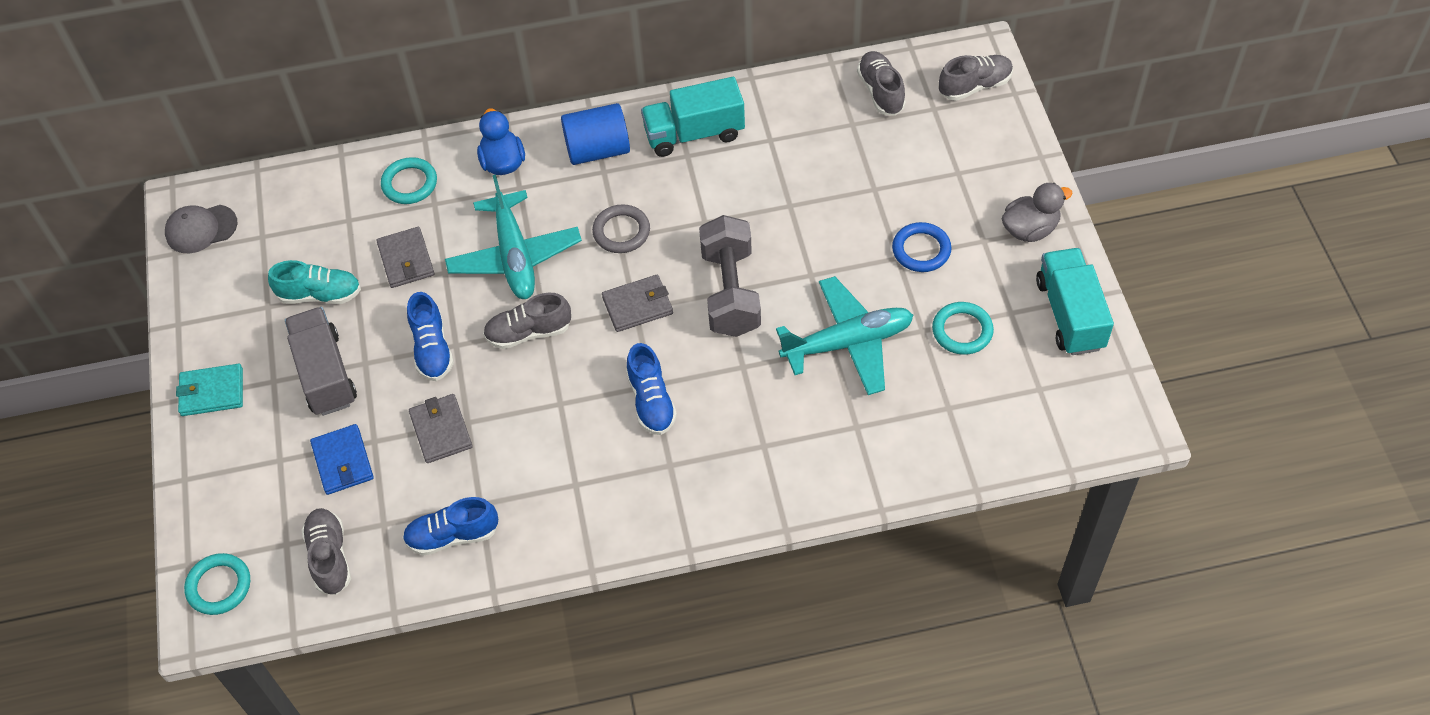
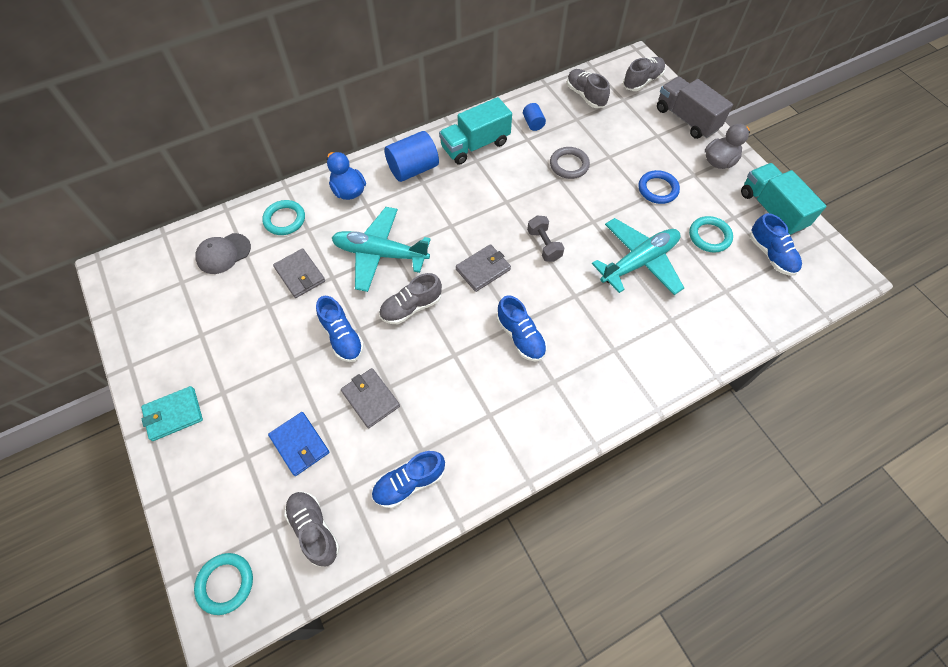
camera: 20 degrees left, 5 degrees up
grey cap [165,205,237,253] -> grey cap moved to [196,233,251,274]
turquoise shoe [268,260,361,304] -> none
grey truck [285,307,357,416] -> grey truck moved to [657,76,733,139]
turquoise plane [445,174,582,299] -> turquoise plane turned 135 degrees clockwise [332,207,431,292]
grey ring [592,204,650,253] -> grey ring moved to [550,147,590,179]
grey dumbbell [699,215,761,337] -> grey dumbbell [527,215,564,262], size x0.55
none -> blue cylinder [523,103,546,131]
none -> blue shoe [750,213,802,276]

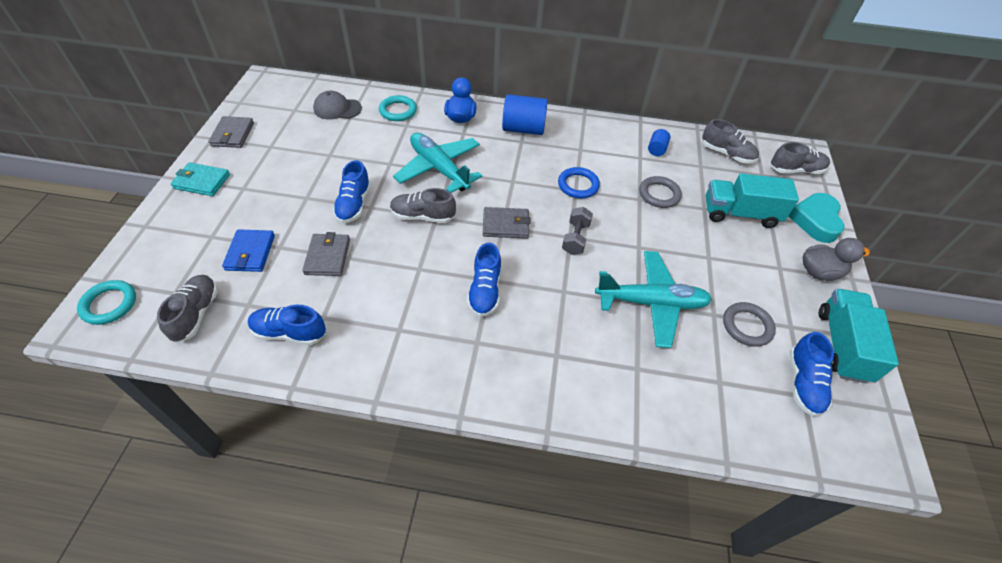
camera: 35 degrees right, 10 degrees down
grey wallet [273,248,325,298] -> grey wallet moved to [208,116,254,148]
turquoise truck [439,97,512,165] -> turquoise truck moved to [706,173,799,228]
grey shoe [567,69,610,108] -> grey shoe turned 120 degrees clockwise [702,119,759,164]
blue ring [638,170,680,204] -> blue ring moved to [558,167,600,198]
grey truck [657,76,733,139] -> turquoise heart [788,193,845,243]
turquoise ring [689,216,733,253] -> grey ring [723,302,776,347]

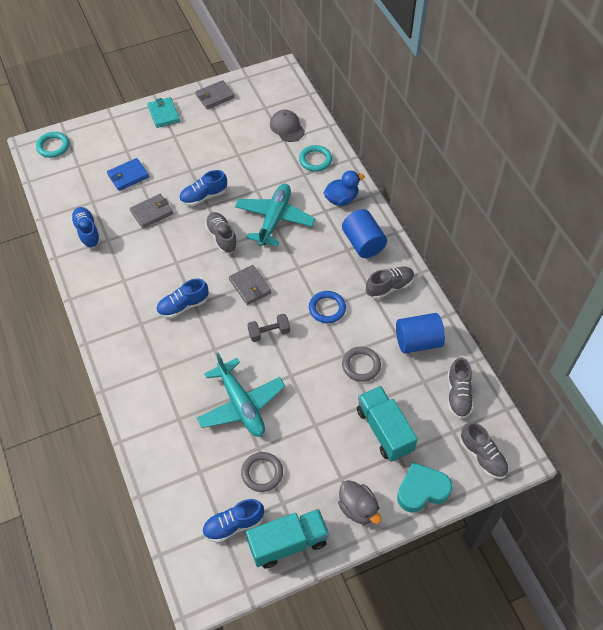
camera: 60 degrees right, 5 degrees up
grey shoe [157,275,218,343] -> grey shoe moved to [366,266,414,299]
blue cylinder [648,129,670,156] -> blue cylinder [396,313,445,354], size x1.96

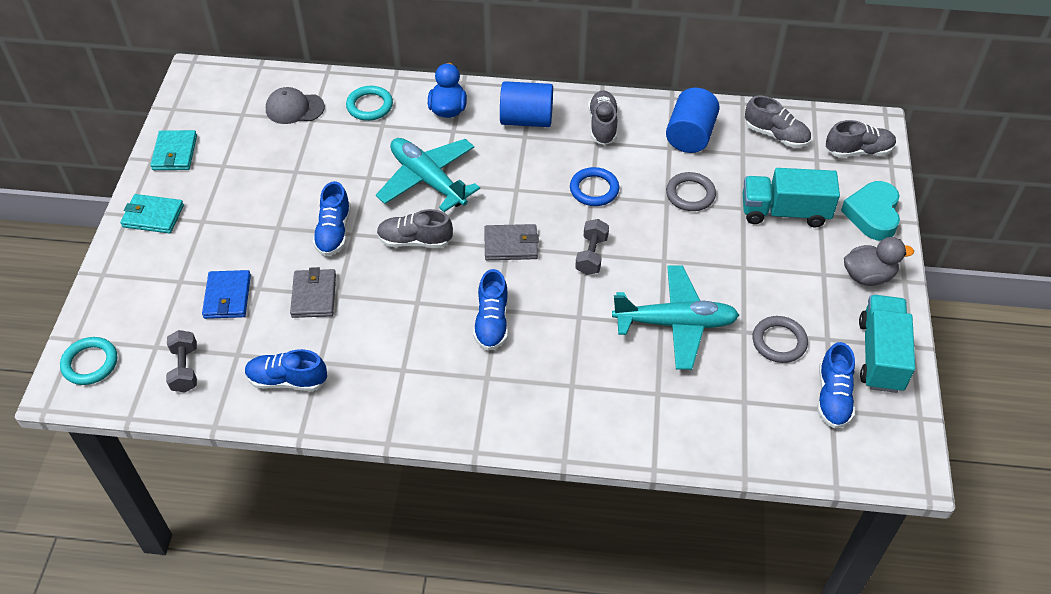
camera: 60 degrees left, 5 degrees down
grey wallet [195,80,235,109] -> turquoise wallet [150,130,197,170]
none -> grey dumbbell [166,330,197,393]

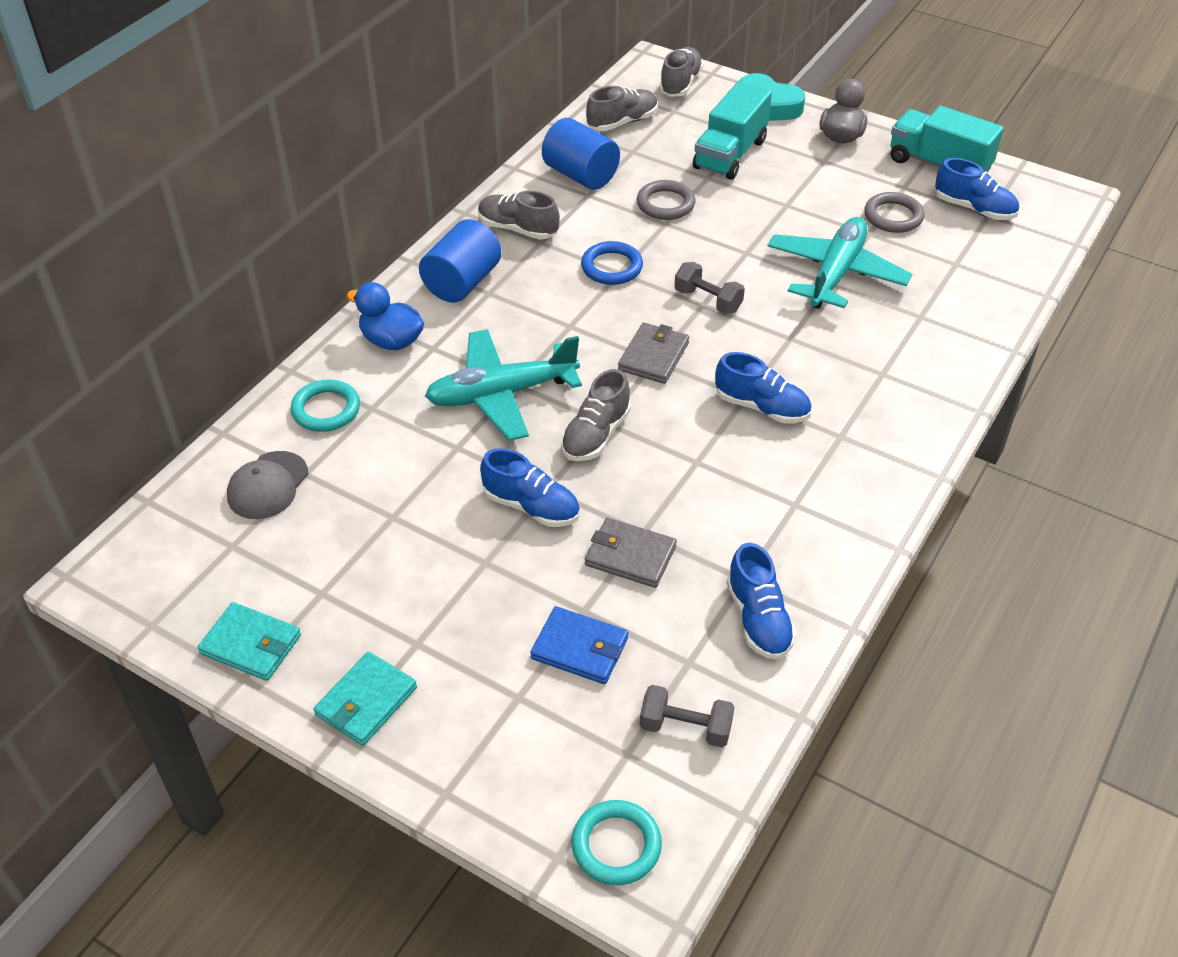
camera: 65 degrees left, 5 degrees down
blue shoe [245,349,327,391] -> blue shoe turned 45 degrees counterclockwise [727,543,796,660]

